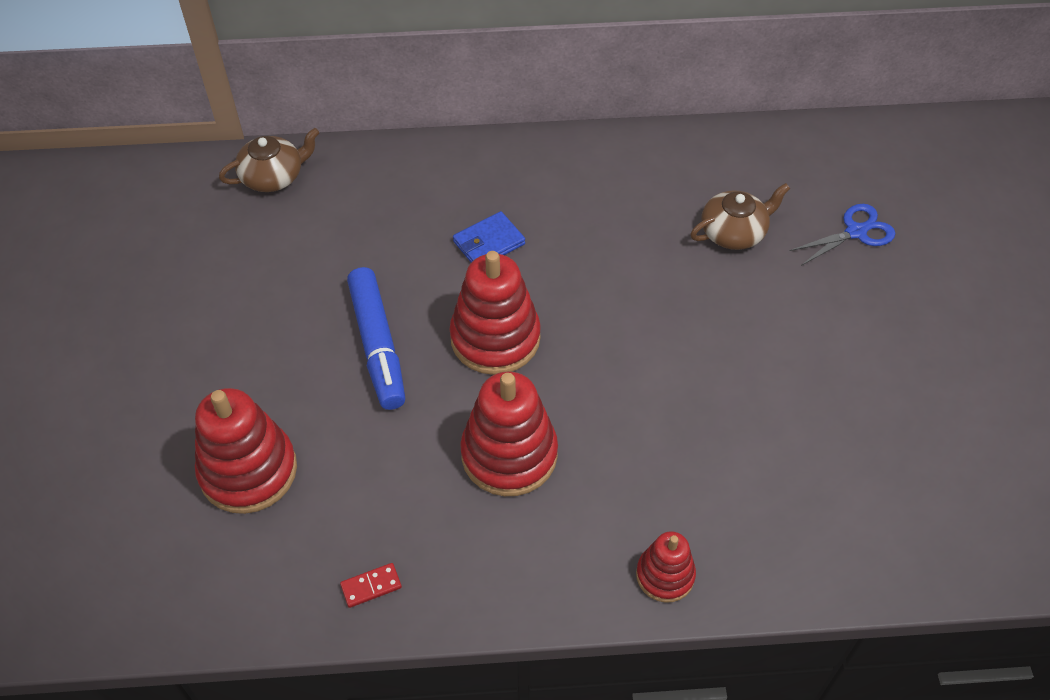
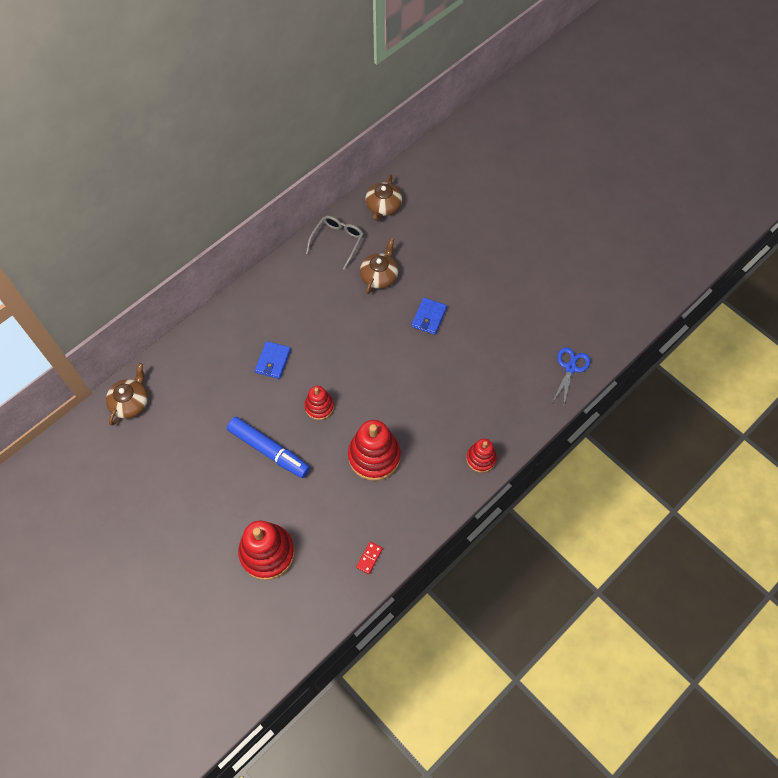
camera: 40 degrees left, 10 degrees up
red stacking toy [449,251,541,375] -> red stacking toy [304,386,334,420], size x0.57
blue scissors [790,204,896,266] -> blue scissors moved to [552,347,590,407]
none -> grey glasses [306,215,363,270]
none -> brown teapot [365,175,402,221]
none -> blue wallet [412,298,447,335]

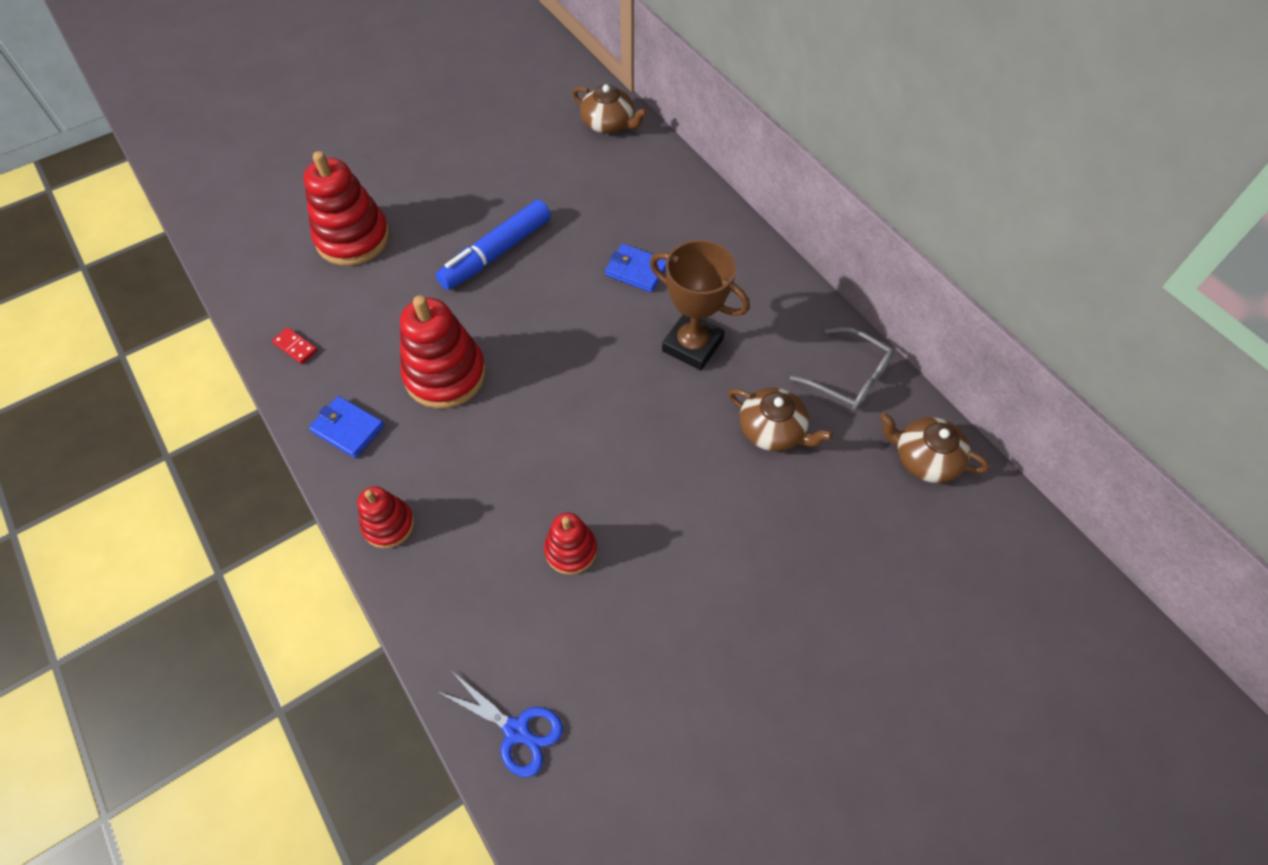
camera: 100 degrees right, 5 degrees down
red stacking toy [304,386,334,420] -> red stacking toy moved to [544,513,597,575]
blue wallet [412,298,447,335] -> blue wallet moved to [309,396,384,458]
none -> brown trophy [650,240,750,371]

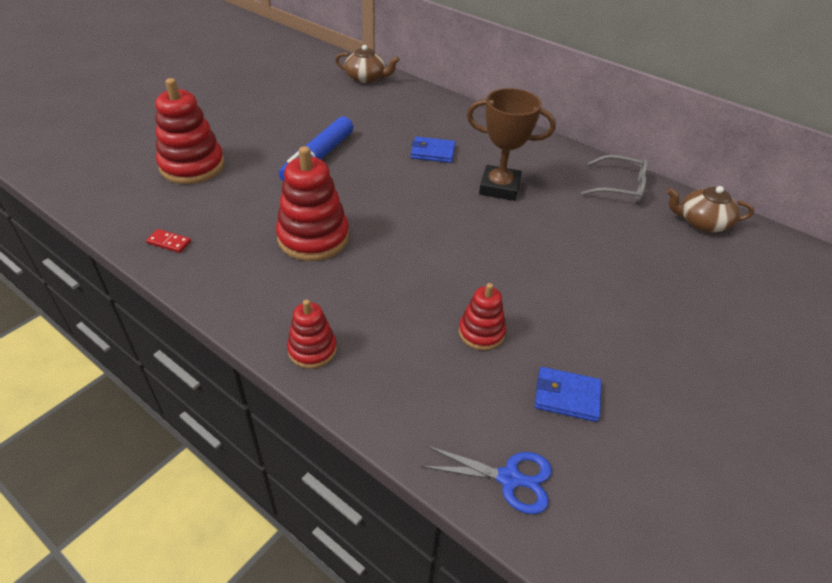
camera: 20 degrees left, 15 degrees down
blue wallet [309,396,384,458] -> blue wallet moved to [535,367,601,422]
brown teapot [728,387,833,451] -> none

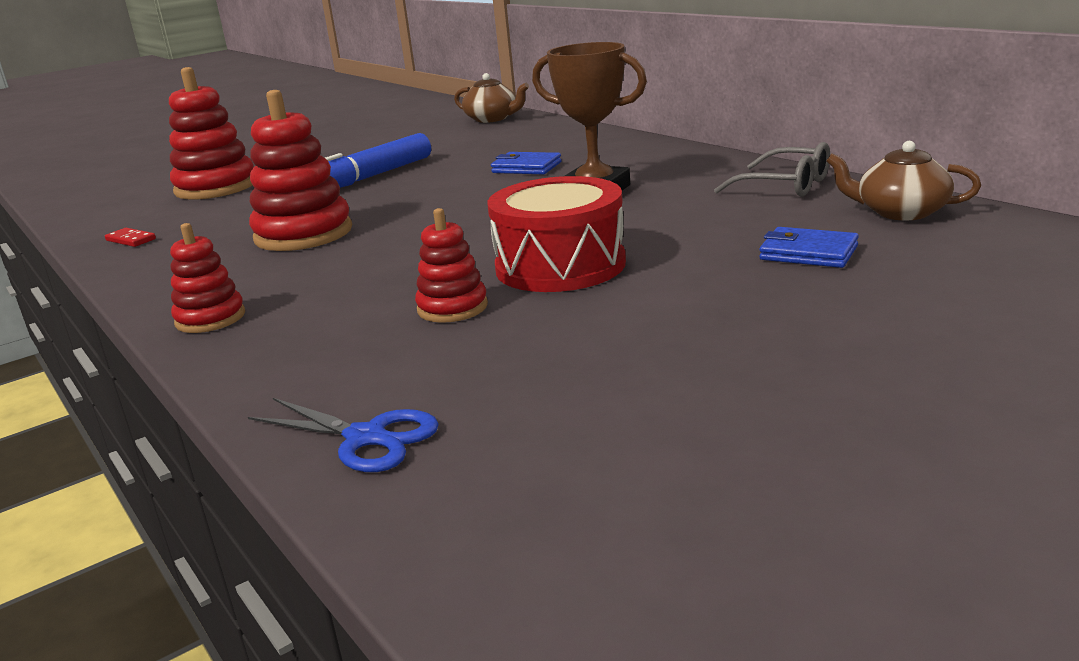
camera: 20 degrees right, 20 degrees down
blue wallet [535,367,601,422] -> blue wallet moved to [759,227,859,268]
none -> red drum [488,176,626,292]

